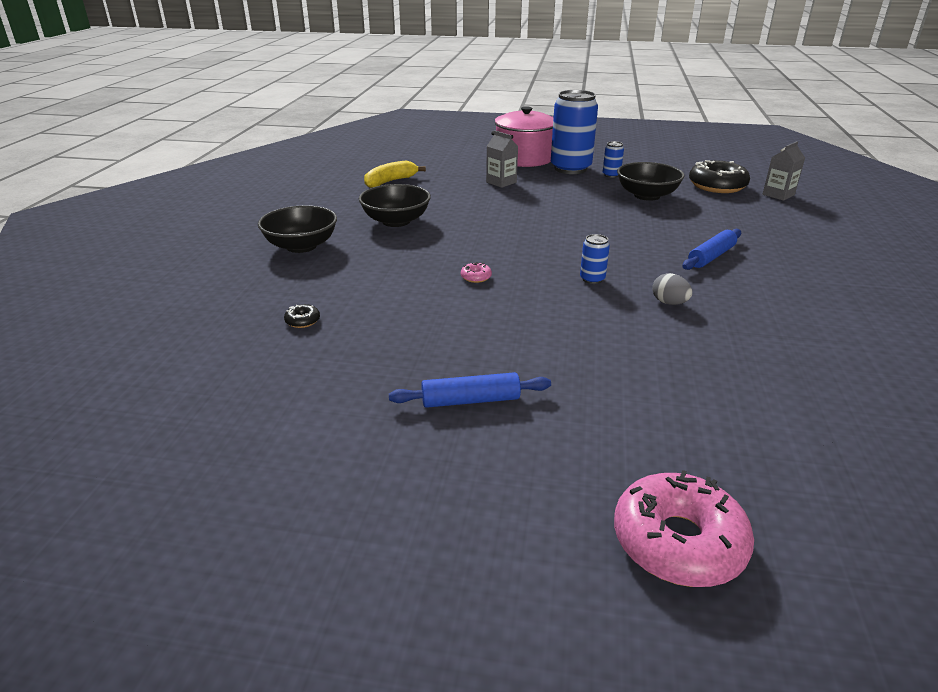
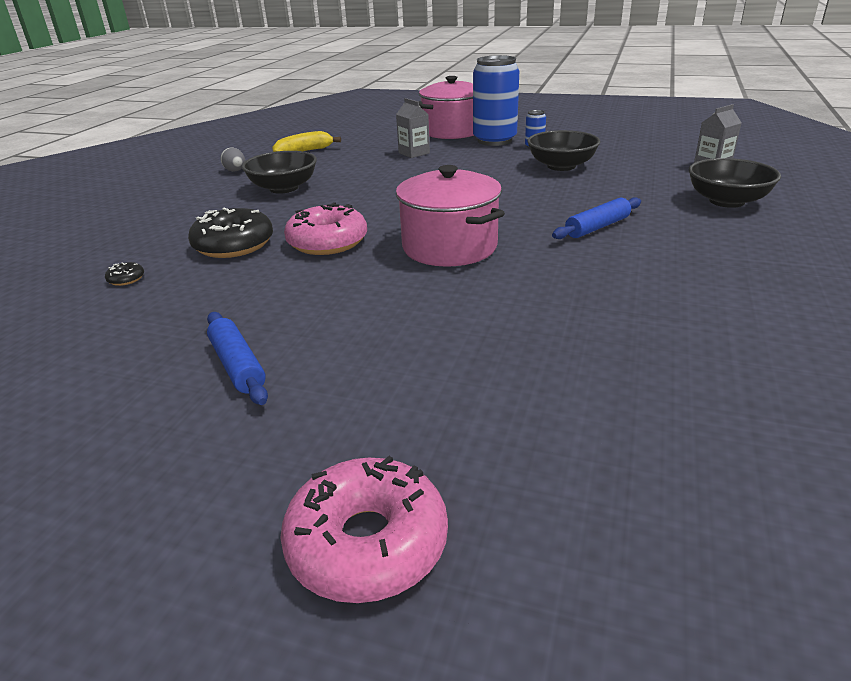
camera: 10 degrees right, 0 degrees up
black bowl [258,205,337,253] -> black bowl moved to [689,158,781,208]
blue rolling pin [389,372,551,408] -> blue rolling pin turned 60 degrees clockwise [207,312,268,405]
pink donut [461,262,492,283] -> pink donut [284,202,367,255], size x2.45
blue can [580,234,610,284] -> pink pot [396,165,505,267]
grey egg [652,273,692,305] -> grey egg moved to [220,147,245,172]
black donut [689,160,750,193] -> black donut moved to [188,208,273,258]

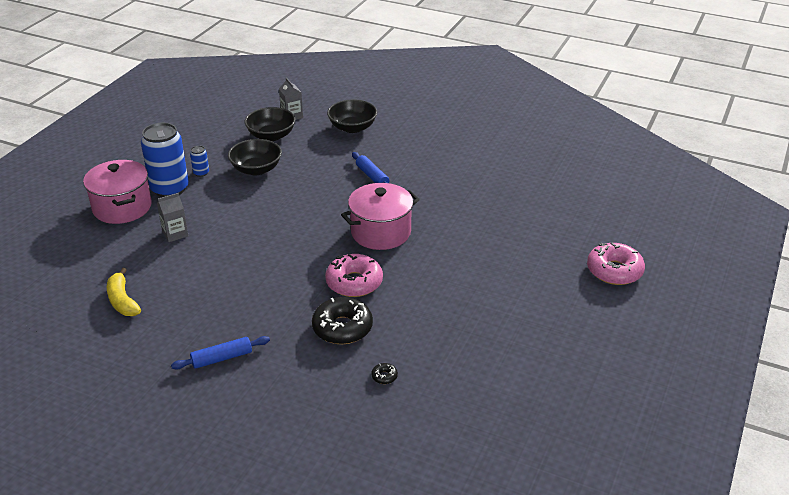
camera: 85 degrees left, 5 degrees up
blue rolling pin [207,312,268,405] -> blue rolling pin moved to [171,336,270,369]
grey egg [220,147,245,172] -> none
black bowl [242,151,317,194] -> black bowl moved to [245,107,296,141]

